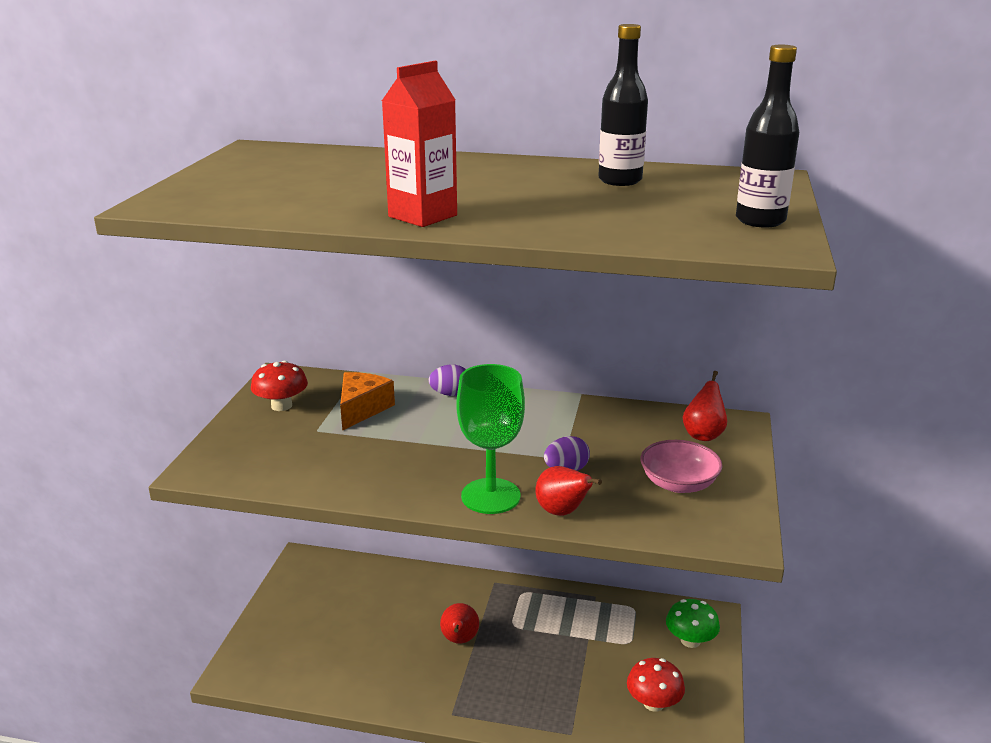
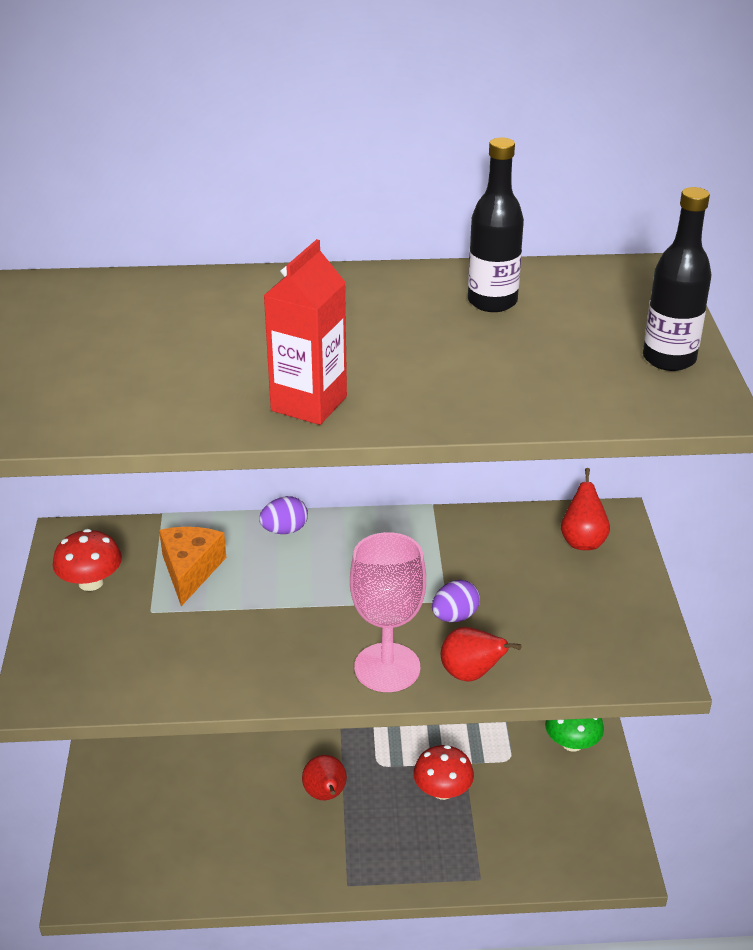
camera: 15 degrees left, 10 degrees up
green goblet [456,364,525,514] -> pink goblet [350,532,426,692]
red mushroom [627,658,685,712] -> red mushroom moved to [413,745,474,800]
pink bowl [640,440,723,493] -> none

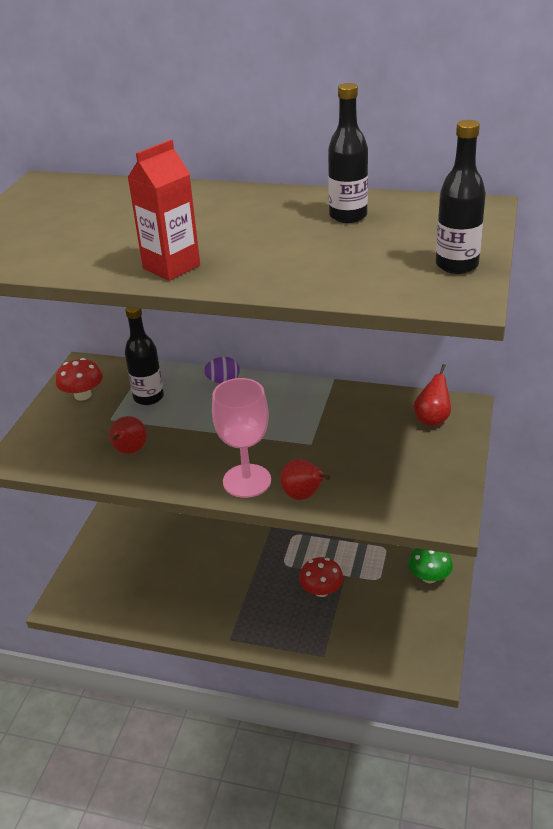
camera: 20 degrees right, 0 degrees up
orange cheese [159,527,226,606] -> black bottle [125,307,164,405]
red pear [302,755,347,800] -> red pear moved to [109,416,147,454]
purple egg [432,580,480,622] -> none

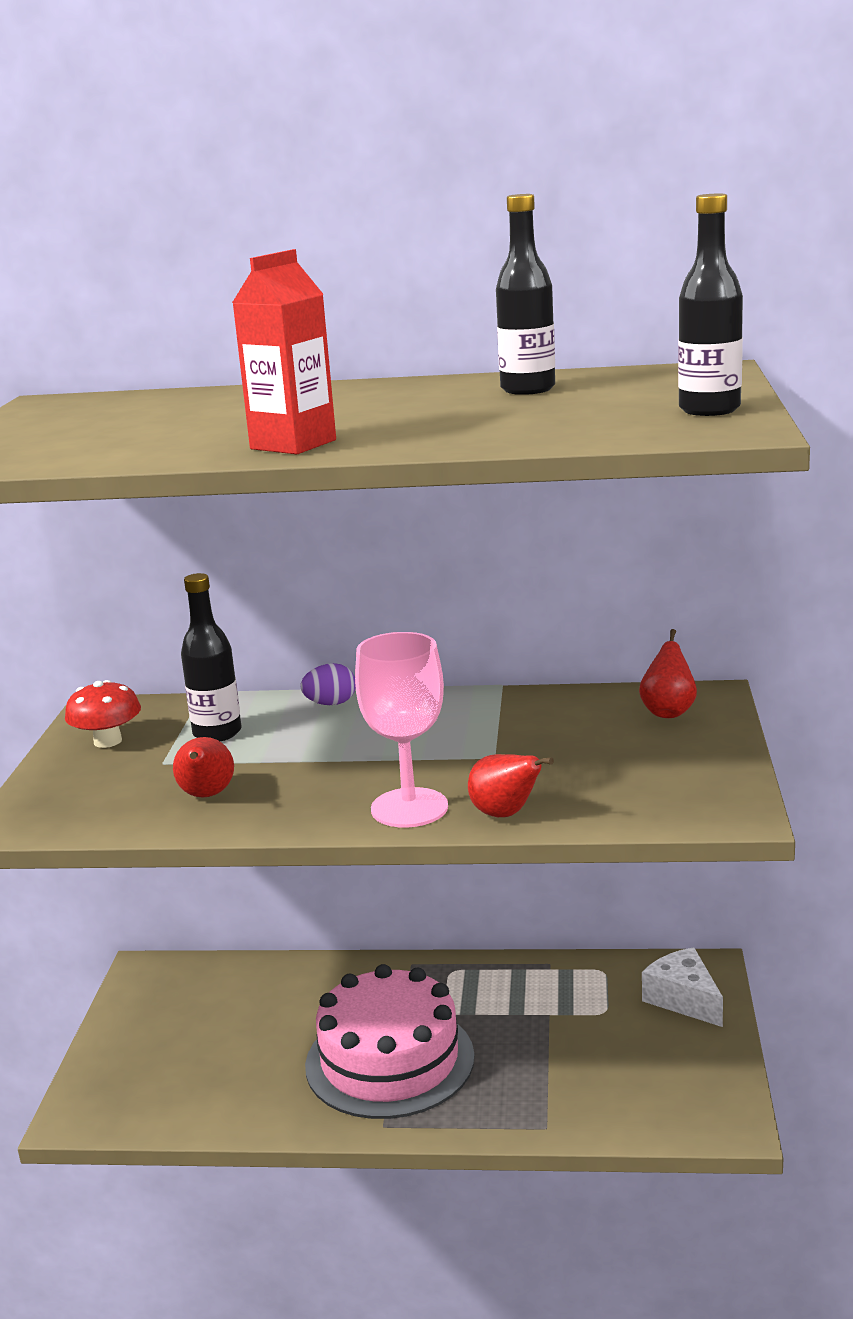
camera: 10 degrees left, 15 degrees down
red mushroom [299,557,343,597] -> none
green mushroom [408,548,453,583] -> white cheese [642,947,723,1027]
none -> pink cake [305,964,475,1119]

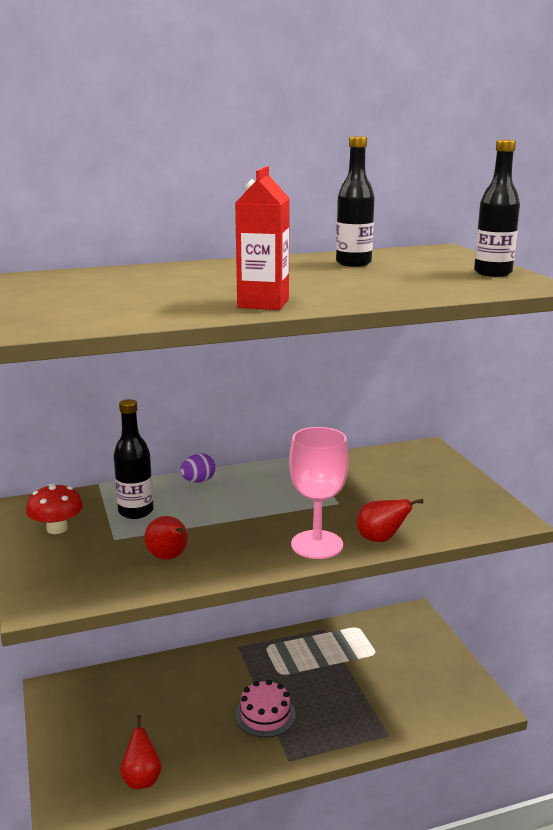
camera: 25 degrees left, 0 degrees up
pink cake [305,964,475,1119] -> pink cake [235,680,296,738], size x0.53
red pear [639,629,697,718] -> red pear moved to [120,715,162,789]
white cheese [642,947,723,1027] -> none

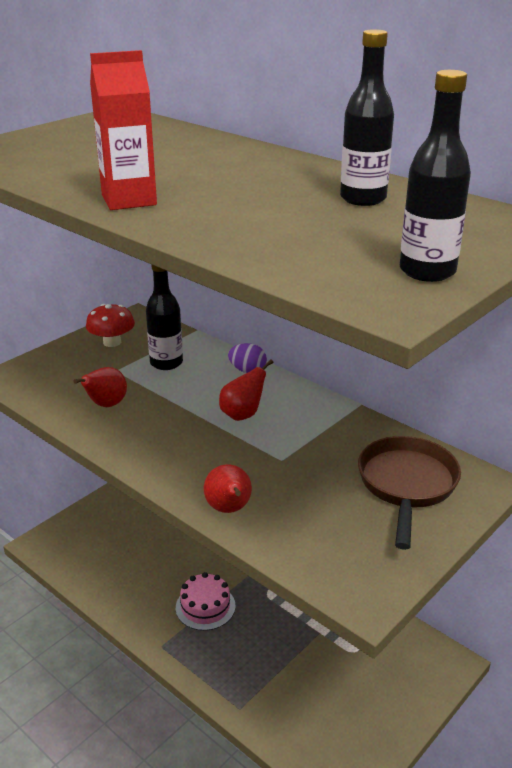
camera: 60 degrees right, 10 degrees up
red pear [120,715,162,789] -> red pear moved to [219,359,274,421]
pink goblet [289,427,349,559] -> none
none -> brown pan [358,436,461,550]

